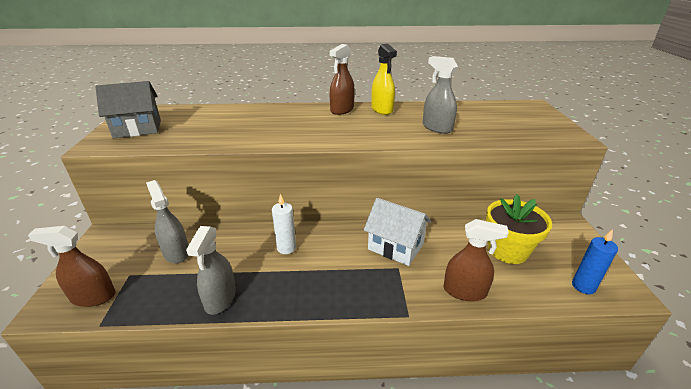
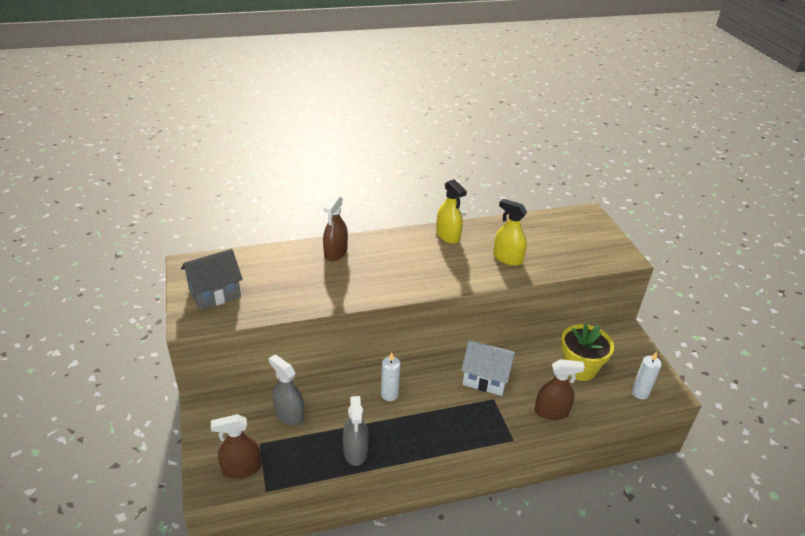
camera: 15 degrees left, 5 degrees up
brown spray bottle [329,44,355,115] -> brown spray bottle moved to [323,195,348,261]
grey spray bottle [423,56,458,134] -> yellow spray bottle [493,199,527,266]
blue candle [572,229,618,294] -> white candle [632,352,662,400]

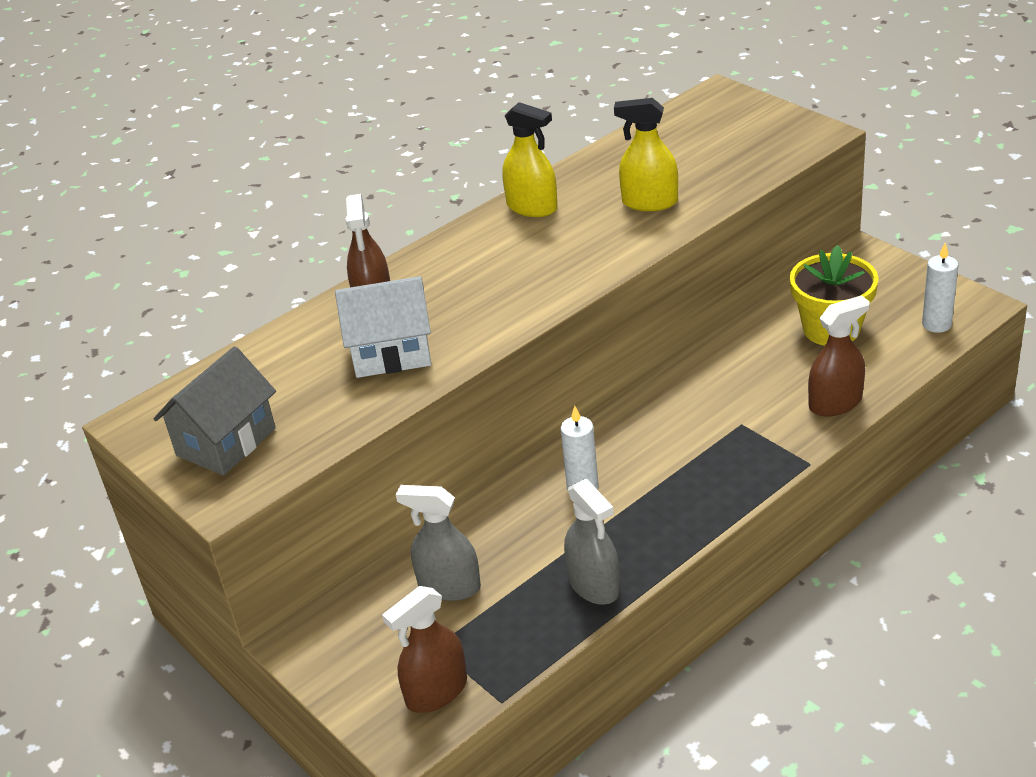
camera: 20 degrees left, 0 degrees up
white house [461,340,516,396] -> white house moved to [335,276,431,378]

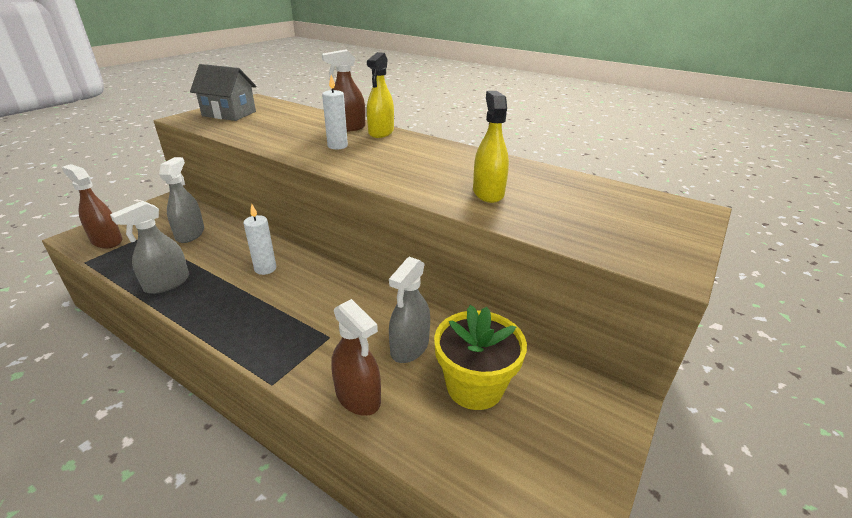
camera: 70 degrees right, 5 degrees down
white house [335,276,431,378] -> none
yellow spray bottle [502,102,558,217] -> yellow spray bottle moved to [367,52,394,138]
white candle [922,243,958,333] -> white candle moved to [322,75,348,150]
none -> grey spray bottle [389,257,430,363]

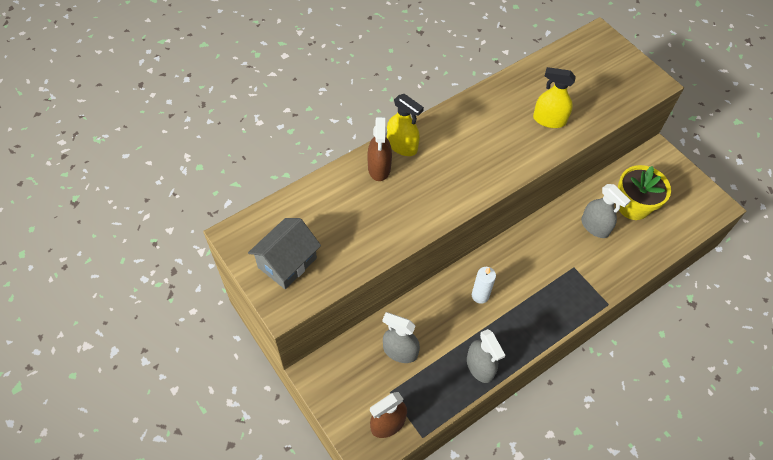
camera: 70 degrees left, 25 degrees up
white candle [322,75,348,150] -> none
brown spray bottle [331,299,381,416] -> none

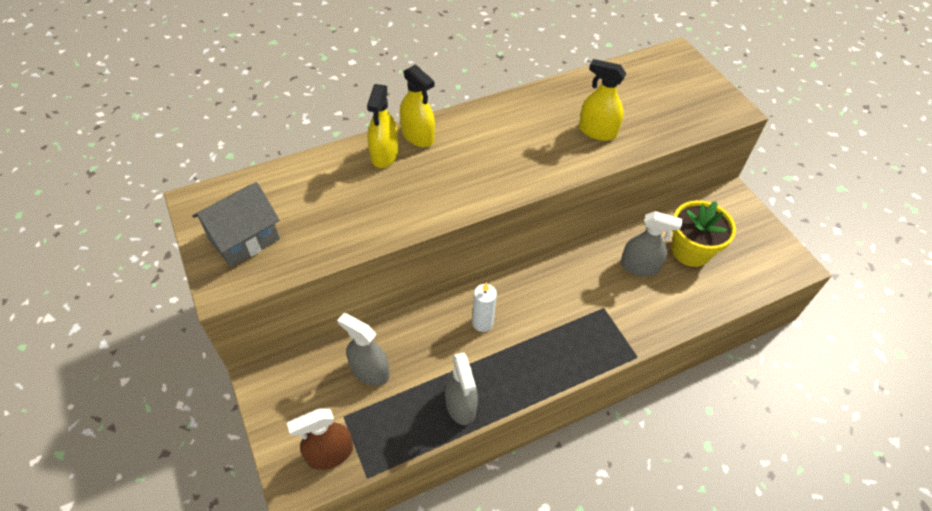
camera: 10 degrees right, 5 degrees down
brown spray bottle [367,117,392,181] -> yellow spray bottle [367,84,399,168]
grey spray bottle [581,184,631,238] -> grey spray bottle turned 45 degrees counterclockwise [621,211,682,277]

